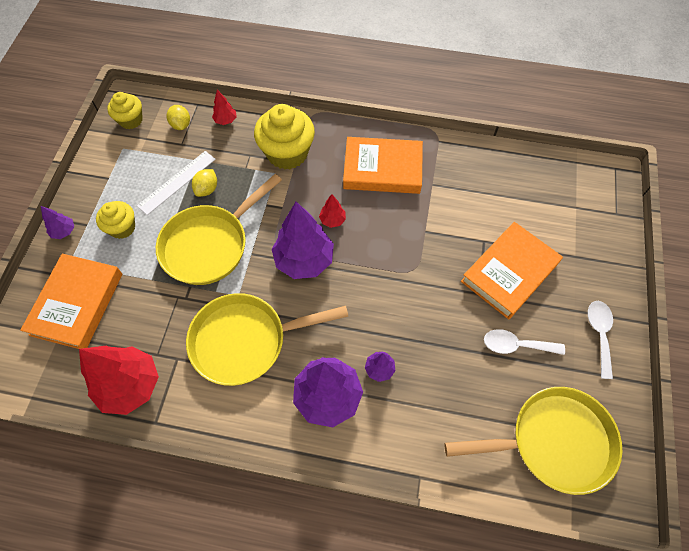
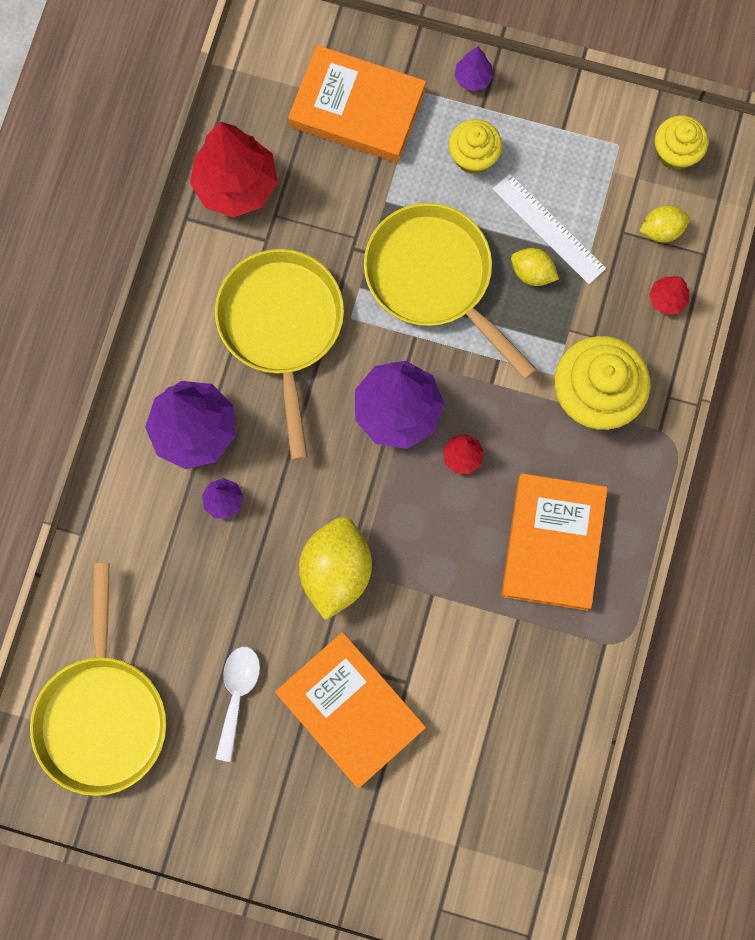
camera: 95 degrees right, 15 degrees up
white spoon [588,301,613,379] -> none
none -> yellow lemon [299,517,372,620]

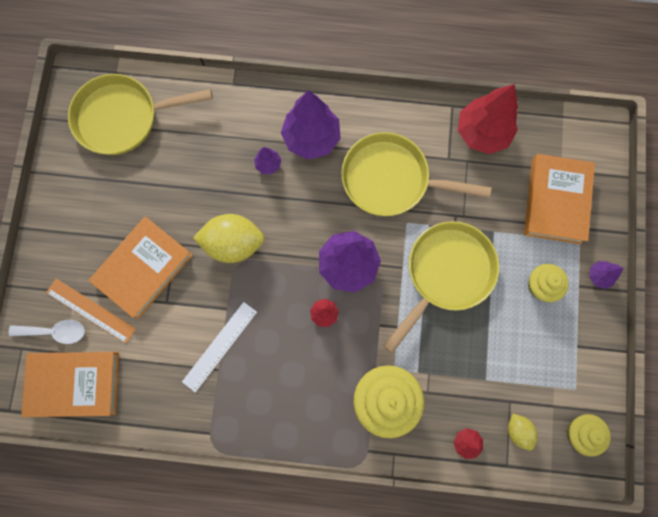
camera: 80 degrees right, 0 degrees up
yellow pan [215,249,344,460] -> yellow pan turned 150 degrees counterclockwise [341,132,491,216]
white spoon [215,647,260,762] -> white spoon moved to [9,320,85,344]
white ruler [493,173,606,284] -> white ruler moved to [182,302,257,393]
orange book [501,473,608,611] -> orange book moved to [21,352,119,417]
yellow lemon [511,248,559,286] -> none
none -> orange ruler [46,279,136,343]

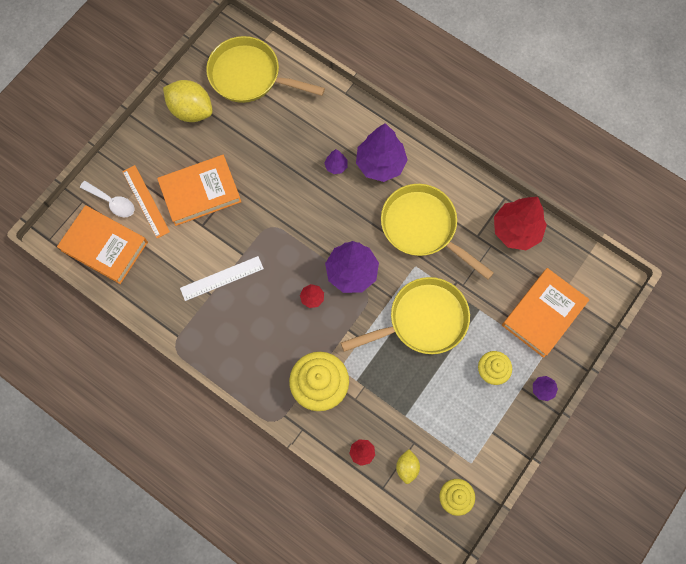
camera: 30 degrees right, 5 degrees down
yellow lemon [193,214,265,263] -> yellow lemon moved to [163,80,213,122]

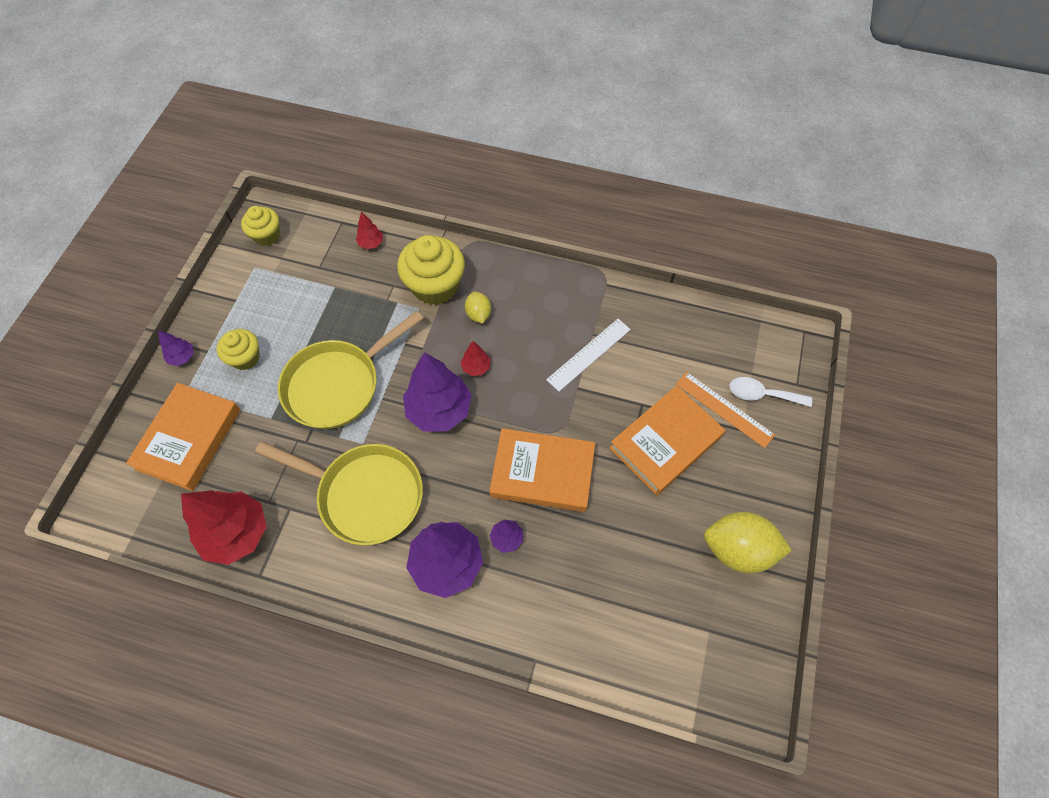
camera: 160 degrees right, 10 degrees down
orange book [57,205,148,284] -> orange book moved to [489,428,595,512]
yellow pan [206,36,325,103] -> none
yellow lemon [396,449,420,484] -> yellow lemon moved to [465,292,491,324]

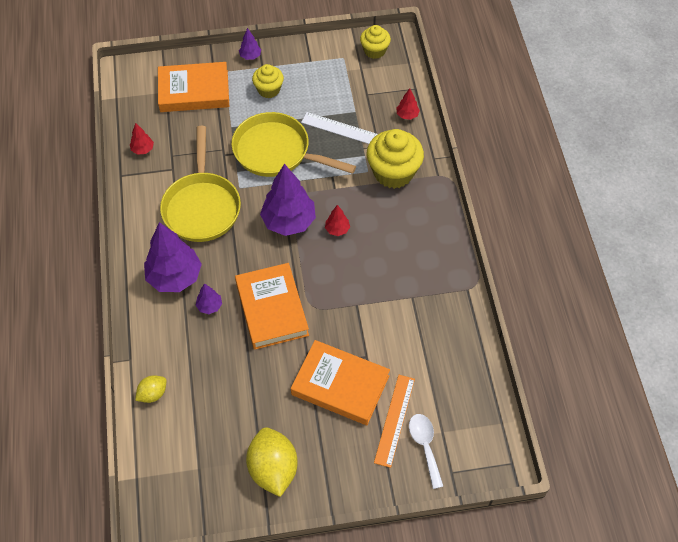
camera: 65 degrees right, 5 degrees down
red tree [181,490,266,565] -> red tree [130,123,154,155], size x0.46
yellow lemon [465,292,491,324] -> yellow lemon moved to [135,375,166,403]
white ruler [546,319,631,392] -> white ruler moved to [301,112,378,144]

